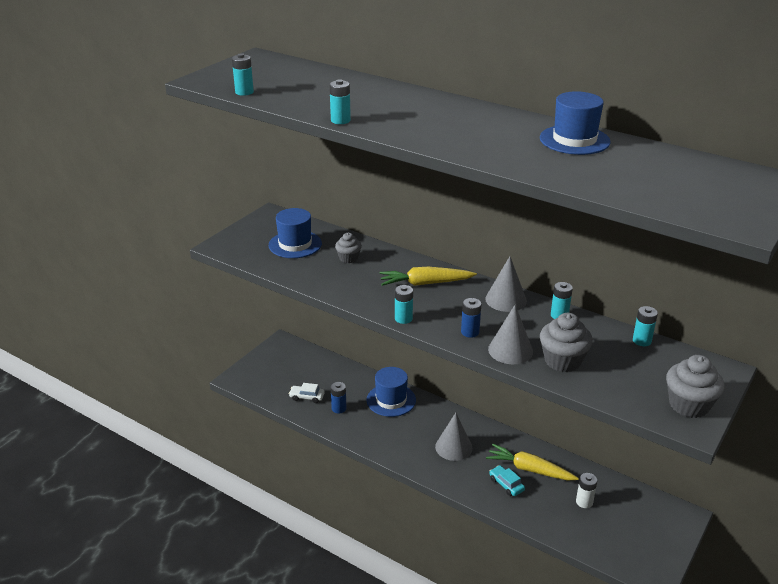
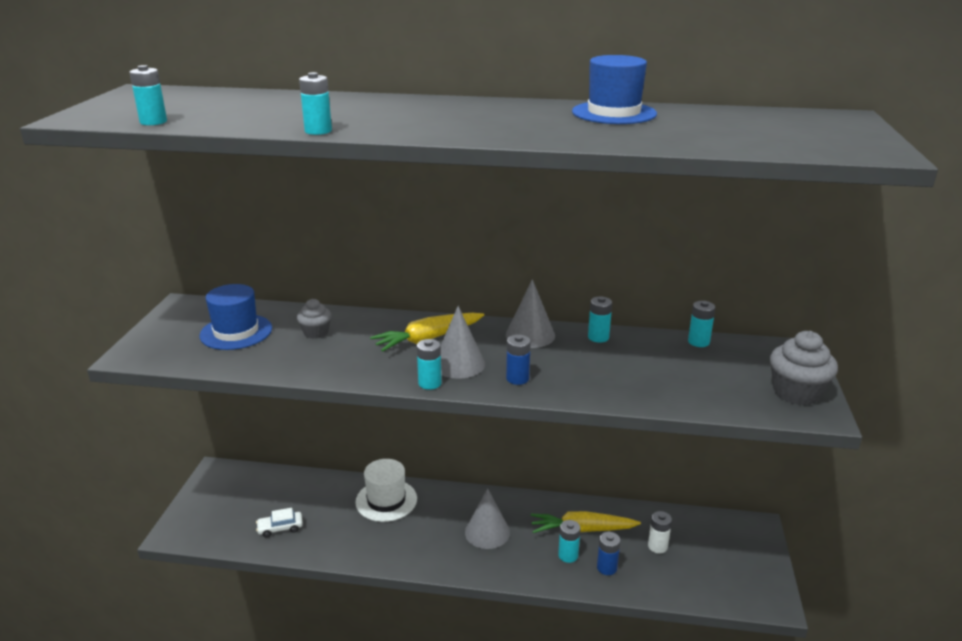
camera: 25 degrees left, 5 degrees down
blue battery [331,382,347,414] -> blue battery moved to [597,532,620,575]
blue hat [367,367,416,417] -> white hat [355,459,417,522]
grey cone [488,305,533,364] -> grey cone moved to [441,306,485,379]
turquoise car [489,465,525,496] -> turquoise battery [558,520,581,563]
grey cupcake [540,313,593,372] -> none

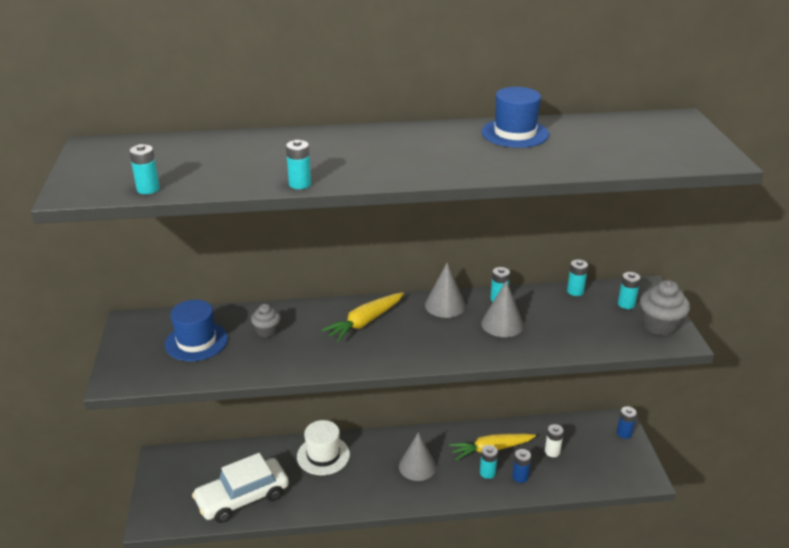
camera: 15 degrees left, 5 degrees up
white car [256,508,303,537] -> white car [192,453,289,523], size x2.33
turquoise battery [417,339,442,390] -> turquoise battery moved to [618,272,641,309]
grey cone [441,306,485,379] -> grey cone moved to [481,280,524,337]
blue battery [506,335,531,385] -> blue battery moved to [617,406,637,439]

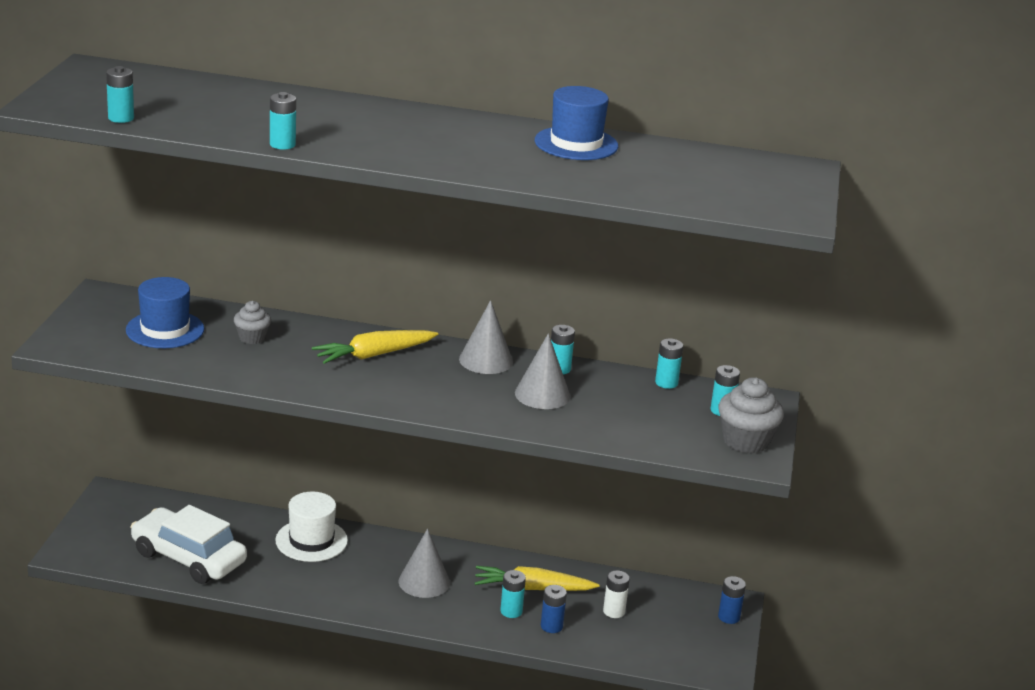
camera: 15 degrees right, 5 degrees down
white car [192,453,289,523] -> white car turned 45 degrees clockwise [130,505,247,584]

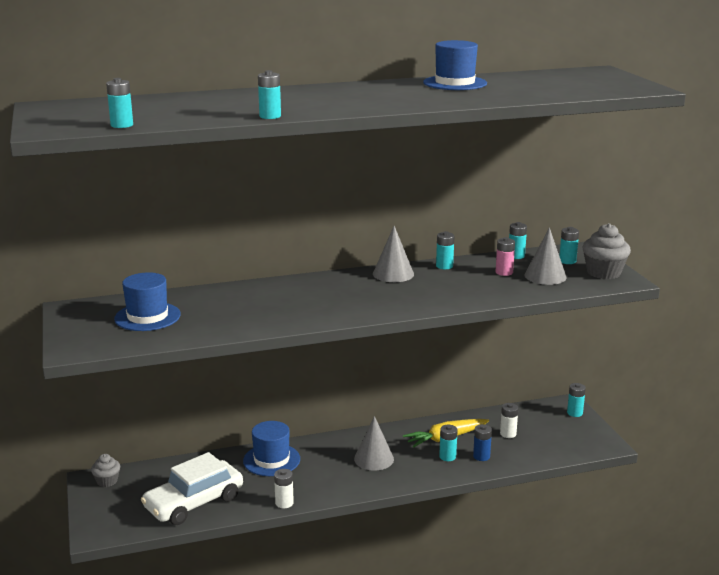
camera: 25 degrees left, 5 degrees down
white car [130,505,247,584] -> white car turned 45 degrees counterclockwise [141,452,243,525]
grey cupcake [234,301,271,344] -> grey cupcake moved to [91,454,120,487]
white hat [275,492,348,562] -> blue hat [243,421,300,476]
yellow carrot [312,330,438,364] -> none
grey cone [515,333,570,409] -> grey cone moved to [524,227,567,285]
blue battery [718,576,746,624] -> turquoise battery [567,383,586,417]
none -> white battery [274,469,294,508]
none -> pink battery [496,237,515,276]

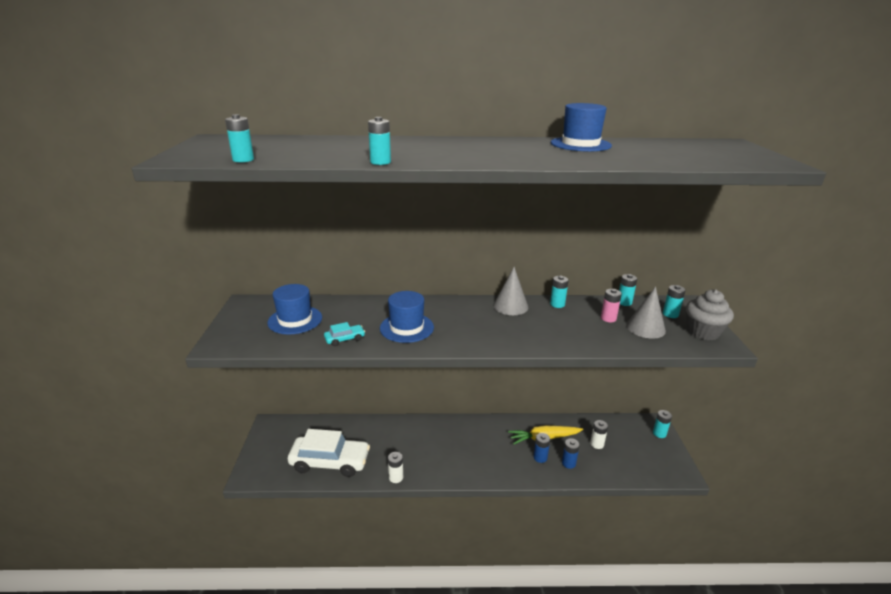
camera: 15 degrees right, 5 degrees up
grey cupcake [91,454,120,487] -> none
white car [141,452,243,525] -> white car turned 150 degrees counterclockwise [288,429,370,477]
blue hat [243,421,300,476] -> blue hat moved to [380,291,434,343]
grey cone [354,416,394,471] -> none
turquoise battery [439,425,458,461] -> blue battery [534,433,550,463]
none -> turquoise car [324,322,365,346]

